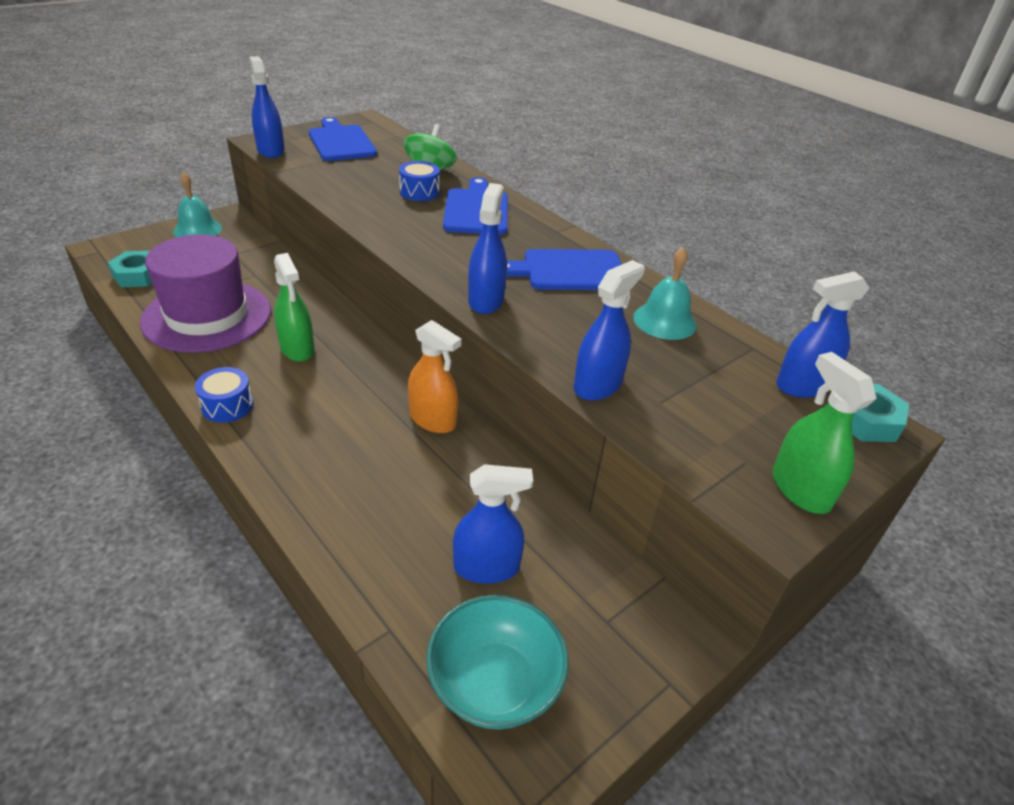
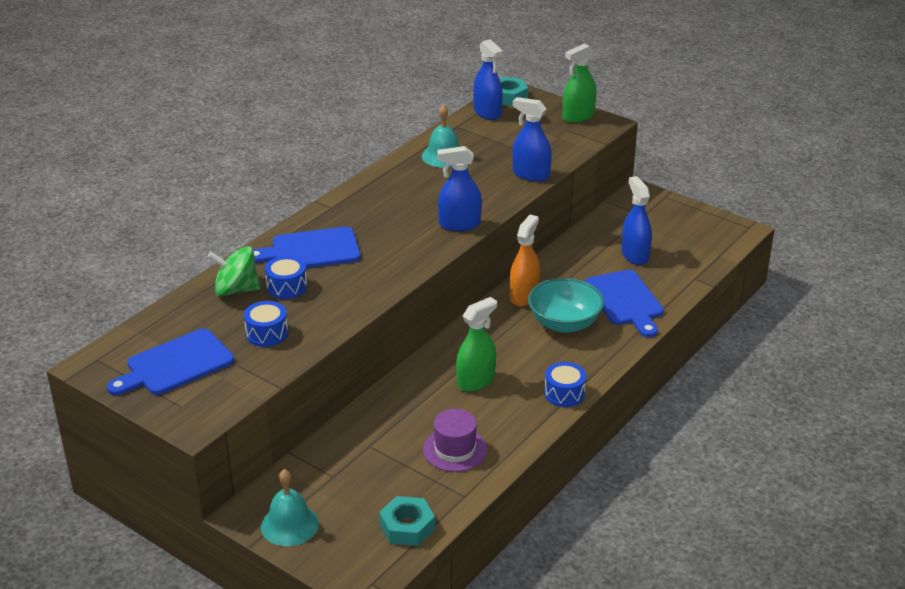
camera: 100 degrees left, 5 degrees down
purple hat [140,234,271,353] -> purple hat [423,409,487,472], size x0.52
blue spray bottle [249,56,285,158] -> none
turquoise bowl [426,595,569,729] -> turquoise bowl moved to [528,278,604,333]
blue cutting board [507,249,622,290] -> blue cutting board moved to [585,270,664,338]
none -> blue drum [244,301,288,347]

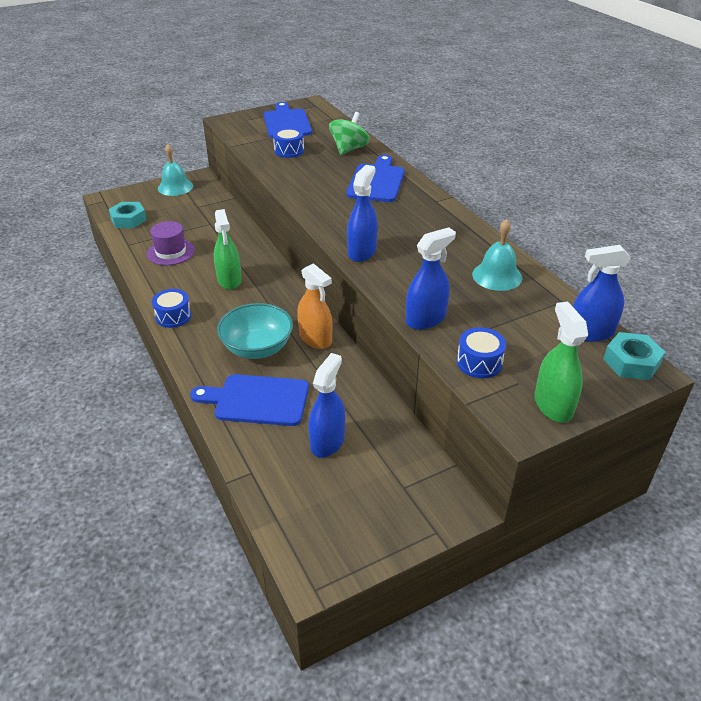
camera: 115 degrees right, 5 degrees up
blue drum [265,256,307,299] -> blue drum moved to [457,327,506,378]
blue spray bottle [621,176,652,265] -> blue spray bottle turned 75 degrees counterclockwise [308,353,345,458]

